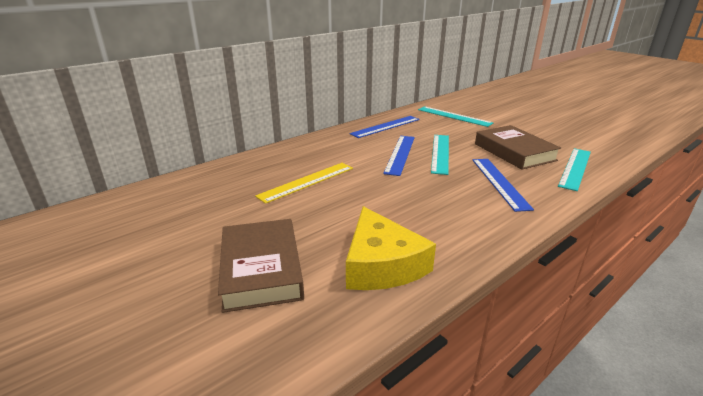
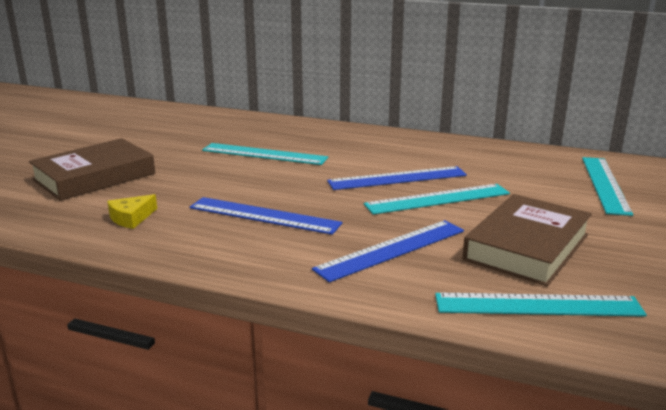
camera: 60 degrees right, 5 degrees down
yellow ruler [255,163,353,204] -> turquoise ruler [202,143,328,165]
yellow cheese [346,206,436,290] -> yellow cheese [107,194,157,229], size x0.46
blue ruler [350,116,420,138] -> blue ruler moved to [190,197,342,235]

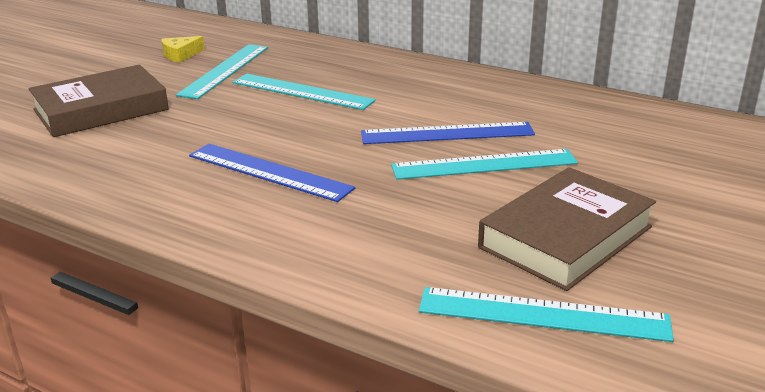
camera: 10 degrees right, 5 degrees up
yellow cheese [107,194,157,229] -> yellow cheese moved to [161,36,204,63]
blue ruler [312,220,464,282] -> none
turquoise ruler [582,157,633,216] -> turquoise ruler moved to [176,44,268,99]

